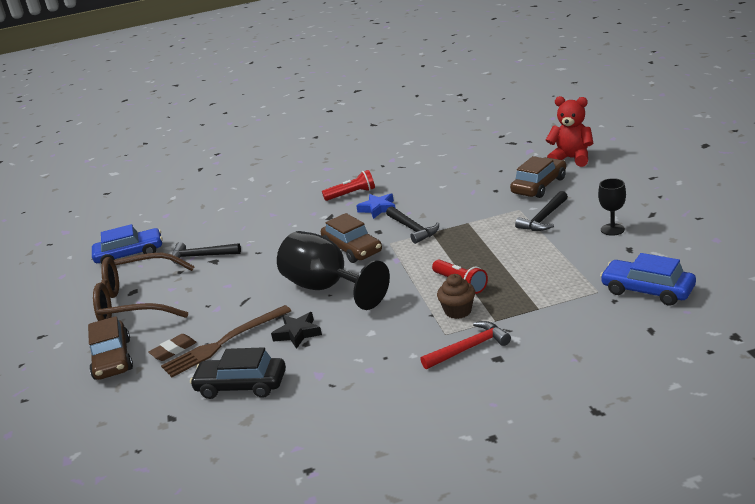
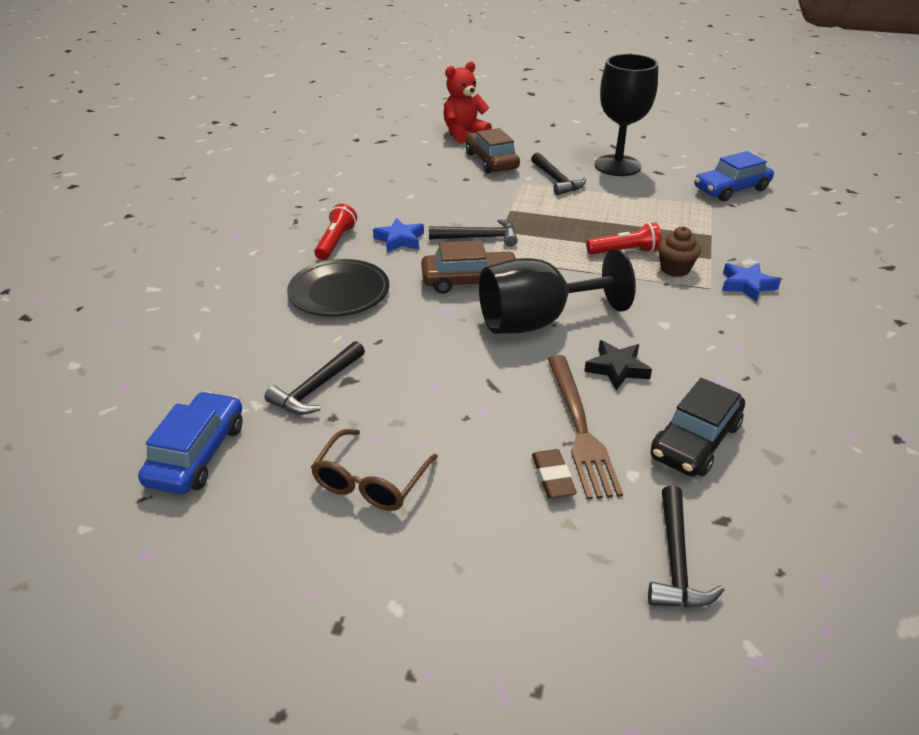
camera: 65 degrees left, 10 degrees up
brown car [88,316,133,380] -> none
brown glasses [93,253,195,321] -> brown glasses [311,429,438,511], size x0.60
red hammer [420,321,511,369] -> blue star [722,263,781,302]
black goblet [598,178,626,236] -> black goblet [595,54,658,176], size x2.03
none -> black plate [287,259,389,316]
none -> black hammer [648,485,724,607]

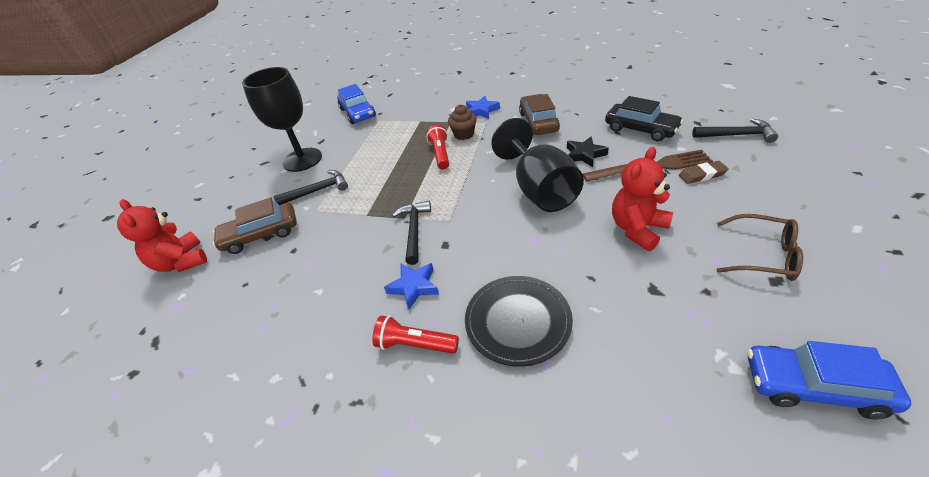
camera: 85 degrees left, 5 degrees up
black hammer [264,341,365,415] -> none
brown car [421,240,517,294] -> brown car moved to [519,94,560,135]
none -> red teddy bear [612,147,673,251]

